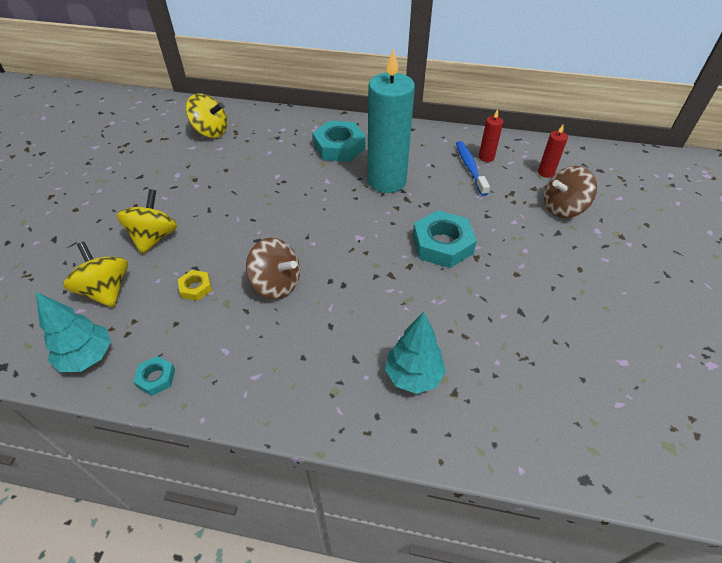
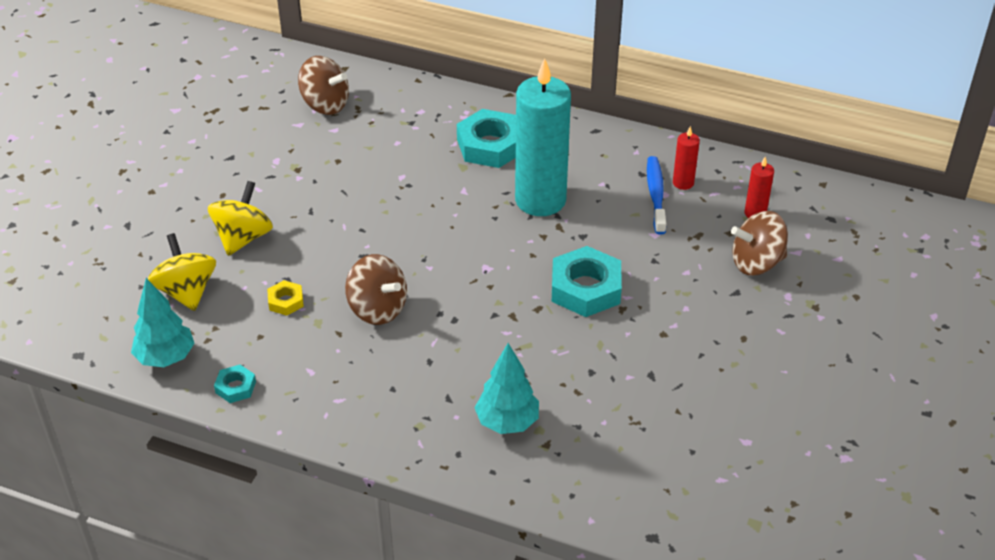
camera: 10 degrees right, 5 degrees down
yellow spinning top [186,93,227,138] -> brown spinning top [298,56,349,115]

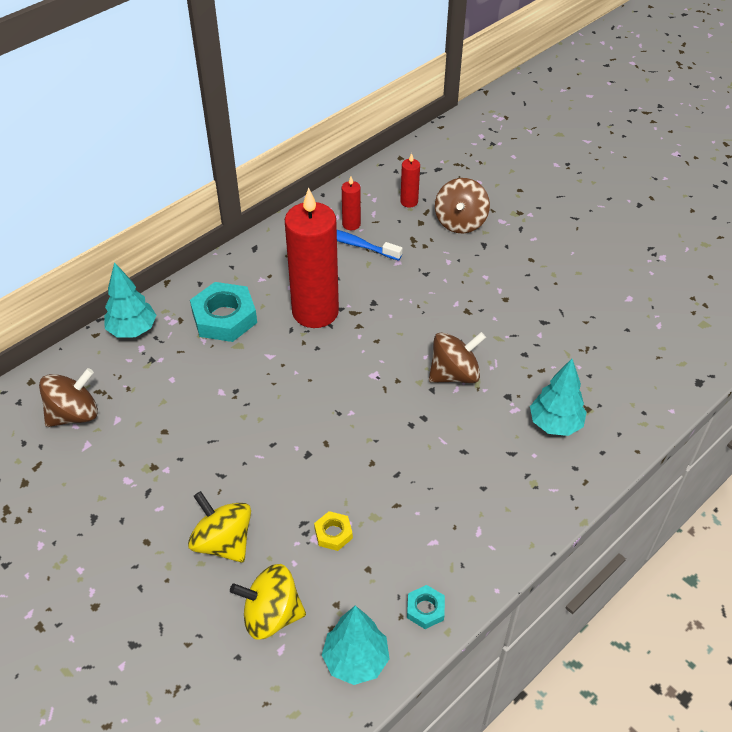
camera: 65 degrees left, 5 degrees up
brown spinning top [345,254,407,325] -> brown spinning top moved to [429,332,486,383]
turquoise candle [515,58,571,216] -> red candle [285,188,339,328]
turquoise nut [552,246,622,317] -> none
none -> turquoise tree [104,262,156,338]

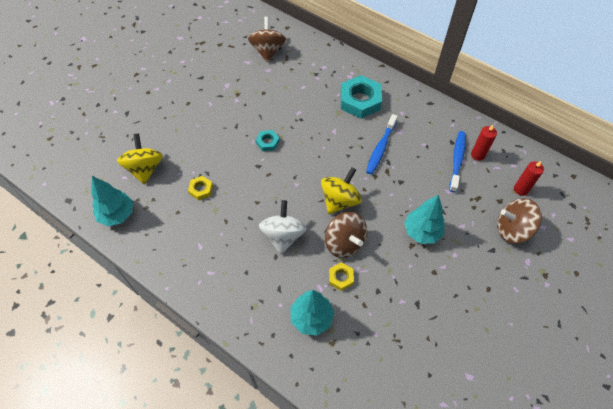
camera: 80 degrees right, 10 degrees up
brown spinning top [39,368,98,427] -> brown spinning top turned 135 degrees counterclockwise [248,17,286,63]
turquoise tree [104,262,156,338] -> turquoise tree moved to [404,195,445,244]
yellow spinning top [188,491,251,563] -> yellow spinning top moved to [321,167,362,214]
red candle [285,188,339,328] -> blue toothbrush [366,114,398,175]
turquoise nut [407,585,445,629] -> turquoise nut moved to [256,130,280,151]
none -> white spinning top [259,200,307,255]
none -> yellow nut [329,262,354,291]

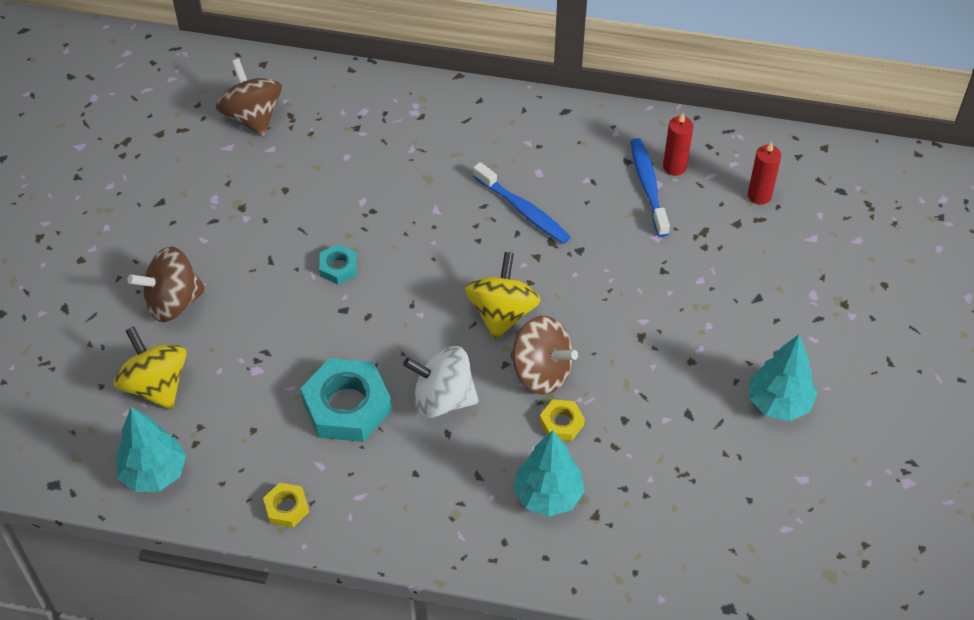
camera: 25 degrees left, 5 degrees down
yellow nut [188,176,213,200] -> yellow nut moved to [263,483,309,528]
white spinning top [259,200,307,255] -> white spinning top turned 60 degrees counterclockwise [403,346,479,418]
turquoise nut [341,75,382,119] -> turquoise nut moved to [301,358,392,442]
blue toothbrush [366,114,398,175] -> blue toothbrush turned 45 degrees counterclockwise [473,162,571,244]
turquoise tree [404,195,445,244] -> turquoise tree moved to [749,334,817,421]
brown spinning top [497,198,542,243] -> brown spinning top moved to [127,246,206,322]

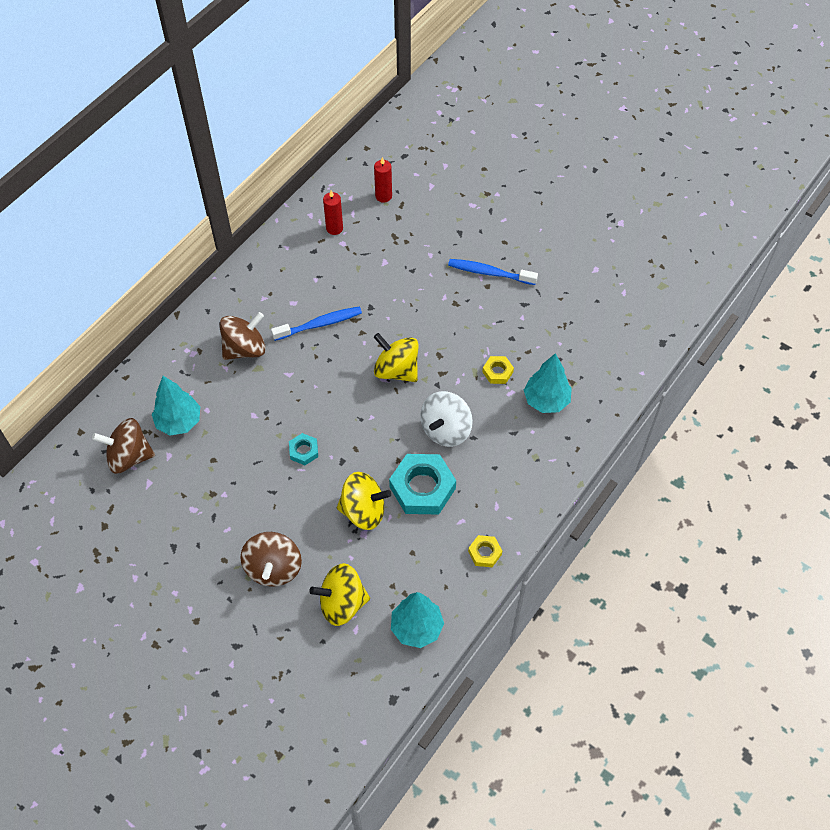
camera: 65 degrees left, 5 degrees up
brown spinning top [510,316,578,395] -> brown spinning top moved to [220,312,266,360]
blue toothbrush [631,138,670,237] -> blue toothbrush moved to [448,259,538,285]
turquoise tree [749,334,817,421] -> turquoise tree moved to [152,376,200,436]
none -> yellow spinning top [337,472,391,530]

